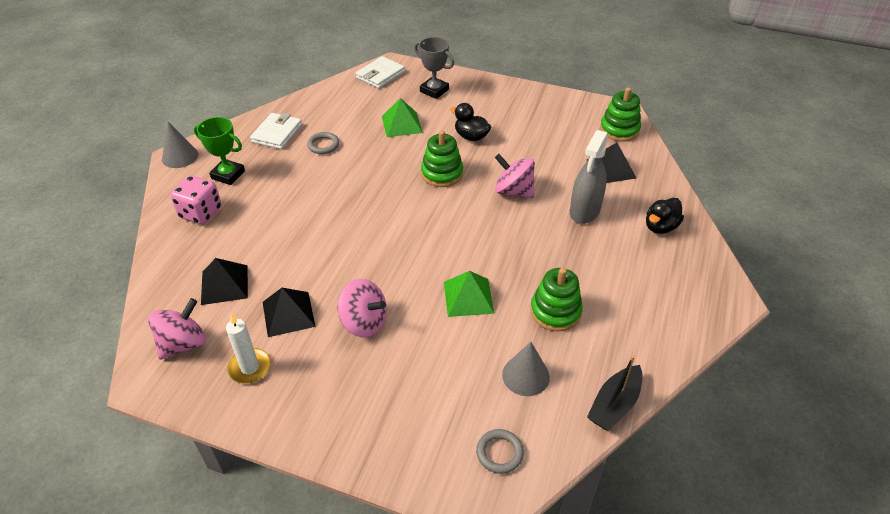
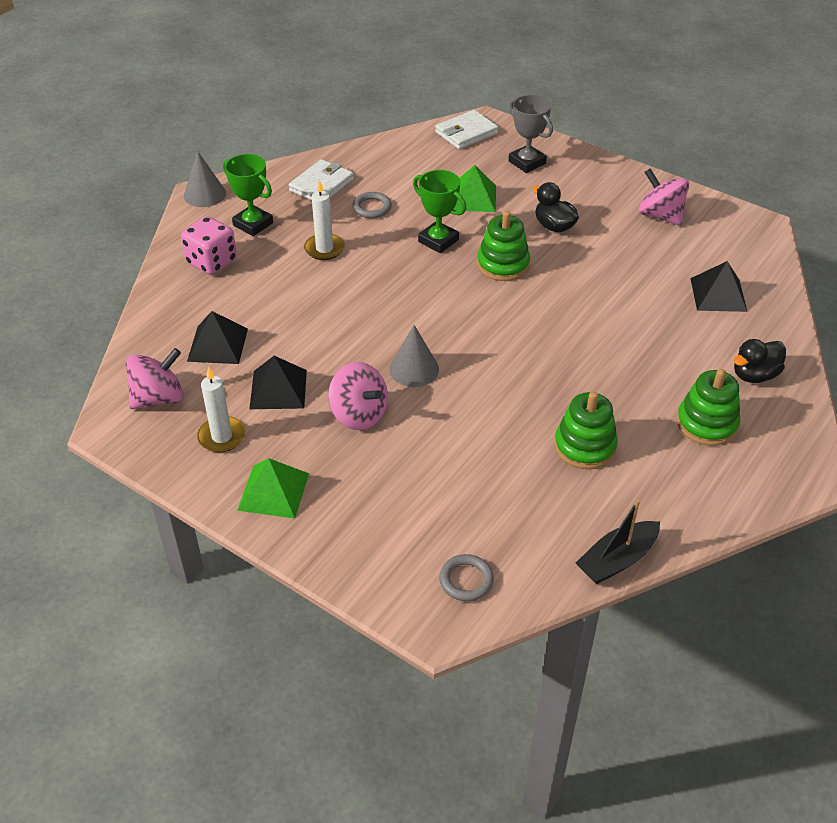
camera: 15 degrees right, 0 degrees up
green pyramid [444,271,494,317] -> green pyramid moved to [237,458,309,519]
pink spinning top [495,154,535,198] -> pink spinning top moved to [639,168,689,226]
grey cone [502,342,550,396] -> grey cone moved to [389,325,439,387]
grey spray bottle [570,130,609,224] -> none
green stacking toy [600,87,641,142] -> green stacking toy moved to [677,369,740,446]
none -> white candle [304,180,345,260]
none -> green trophy [413,170,466,253]

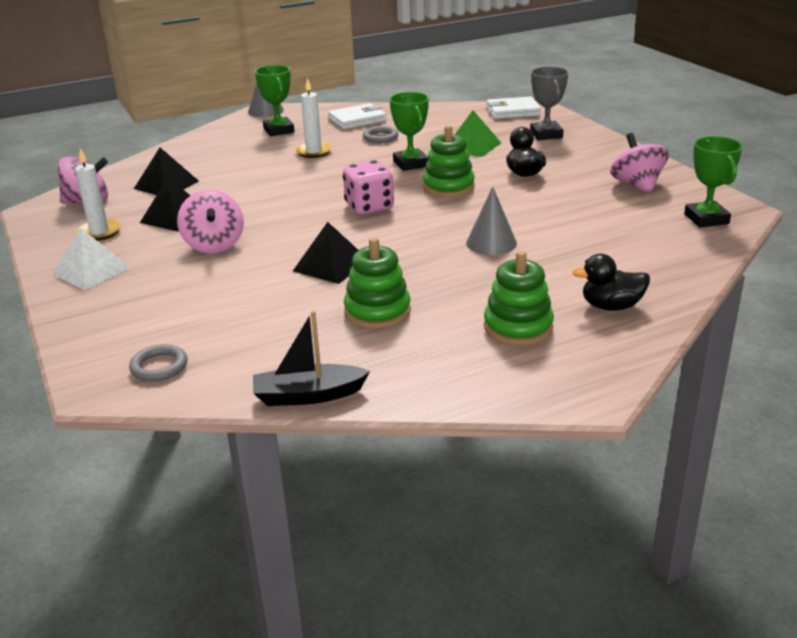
camera: 30 degrees right, 15 degrees down
pink dice [181,216,237,275] -> pink dice moved to [343,160,394,215]
green pyramid [237,458,309,519] -> white pyramid [52,228,130,290]
grey cone [389,325,439,387] -> grey cone moved to [466,187,517,255]
black pyramid [690,261,747,312] -> black pyramid moved to [293,222,358,284]
none -> green trophy [684,136,743,228]

